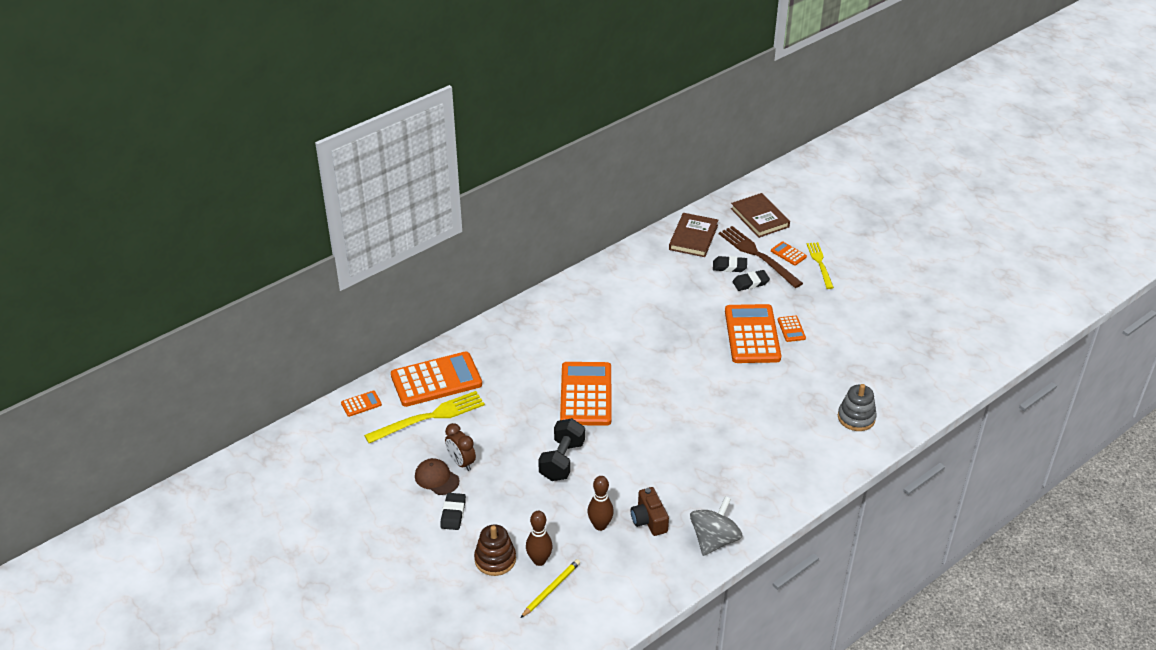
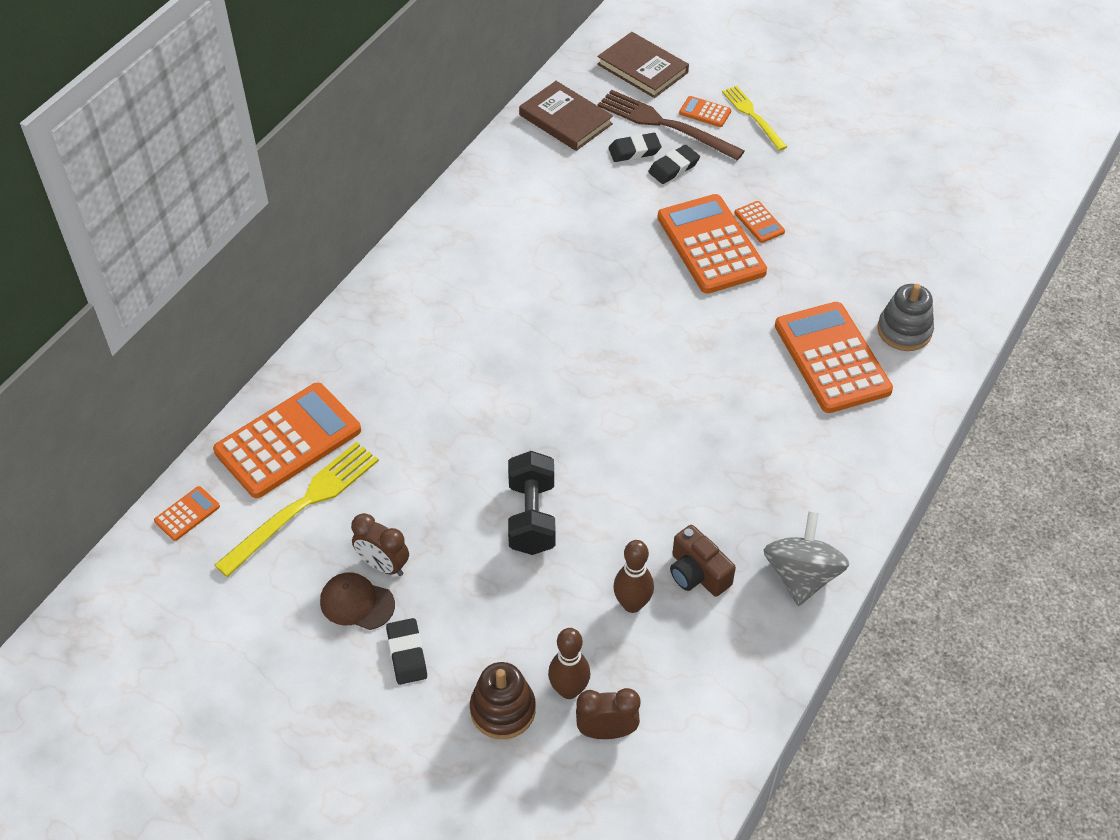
camera: 20 degrees left, 10 degrees up
yellow pencil [520,559,580,618] -> brown clock [576,688,641,739]
orange calculator [560,362,611,426] -> orange calculator moved to [775,302,893,413]
brown book [669,213,718,257] -> brown book turned 45 degrees counterclockwise [519,81,613,151]

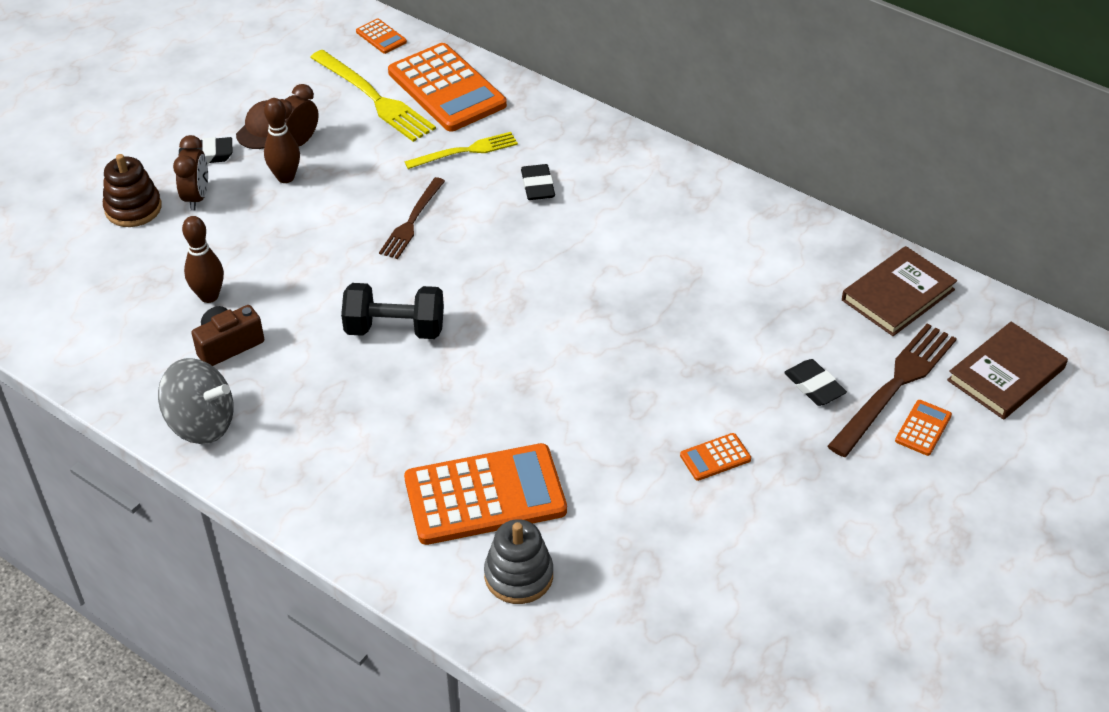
camera: 95 degrees right, 5 degrees down
black dumbbell [508,451,556,555] -> black dumbbell moved to [341,283,444,339]
brown bowling pin [548,628,590,699] -> brown bowling pin moved to [264,98,300,183]
brown clock [576,688,641,739] -> brown clock moved to [173,135,208,211]
black eraser [608,133,661,162] -> black eraser moved to [521,164,555,200]
orange calculator [657,194,767,294] -> none
yellow fork [722,86,787,151] -> yellow fork moved to [405,132,518,169]
none -> brown fork [379,177,445,259]

